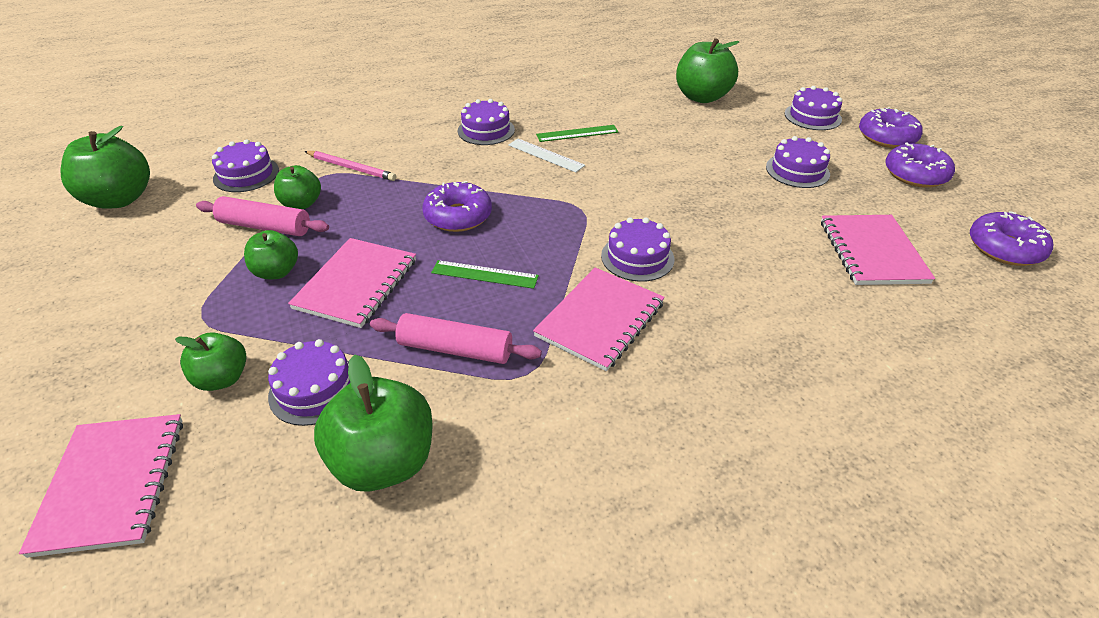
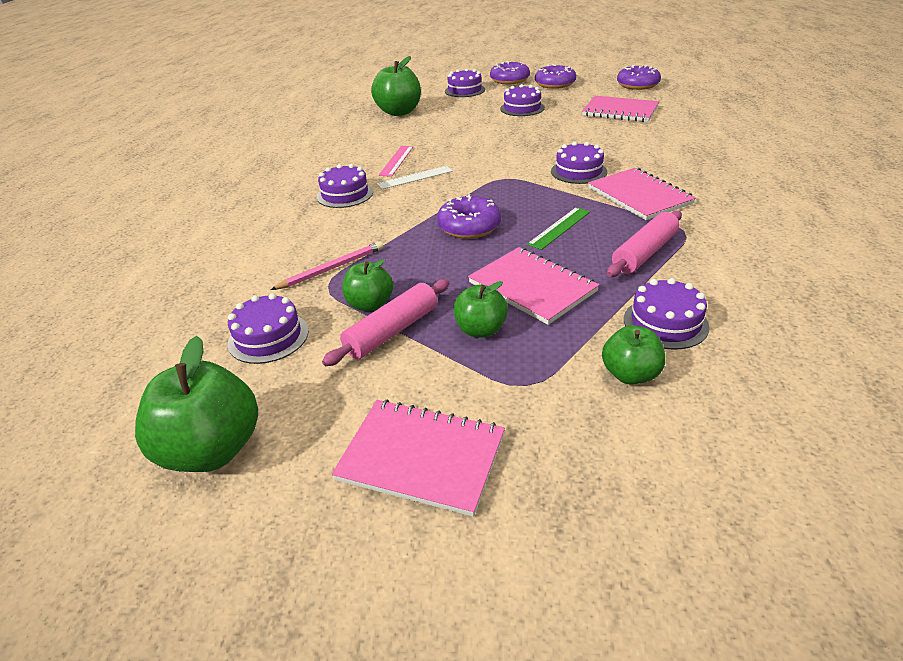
camera: 60 degrees left, 5 degrees down
pink notebook [19,414,183,558] -> pink notebook moved to [332,399,505,517]
green apple [314,354,433,492] -> none
green ruler [536,125,618,142] -> pink ruler [379,146,414,177]

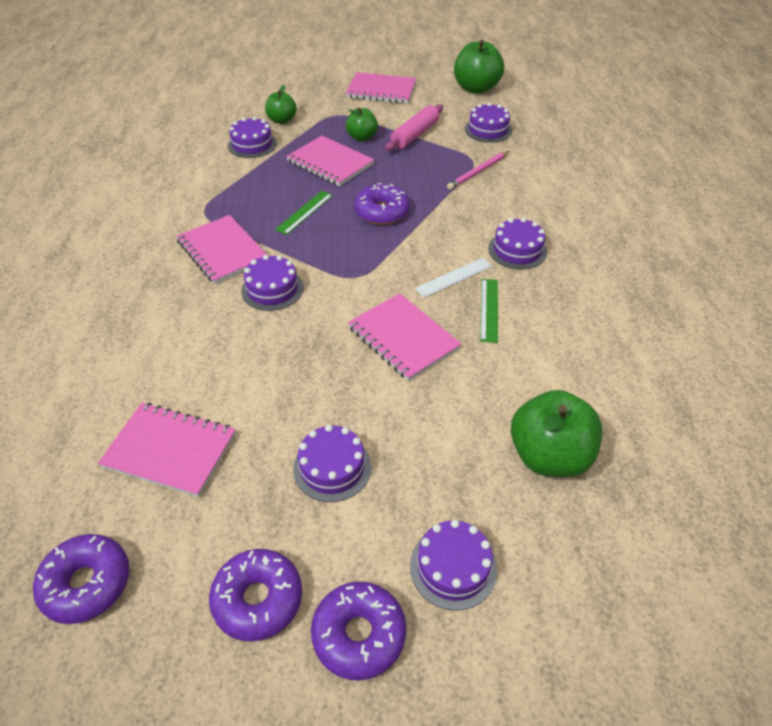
camera: 170 degrees right, 10 degrees up
green apple [343,259,393,311] -> none
pink ruler [379,146,414,177] -> green ruler [480,279,498,343]
pink rolling pin [607,210,682,277] -> none
none -> pink notebook [348,293,461,381]

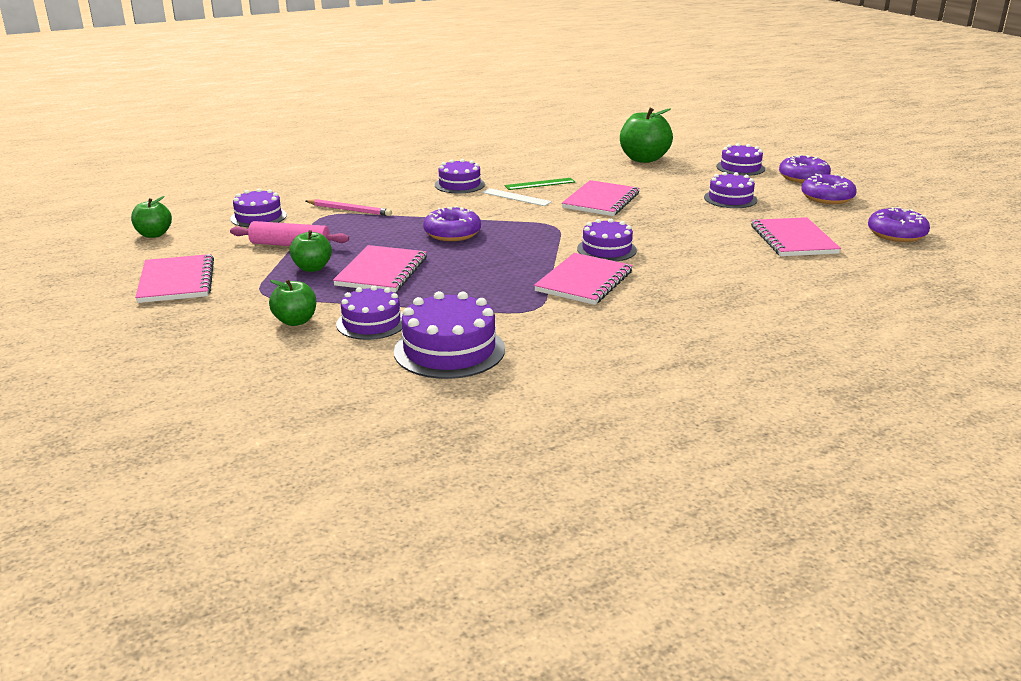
camera: 115 degrees left, 20 degrees down
green ruler [275,191,333,235] -> none
green apple [454,40,504,94] -> green apple [131,196,172,238], size x0.59
none -> purple cake [394,291,505,379]

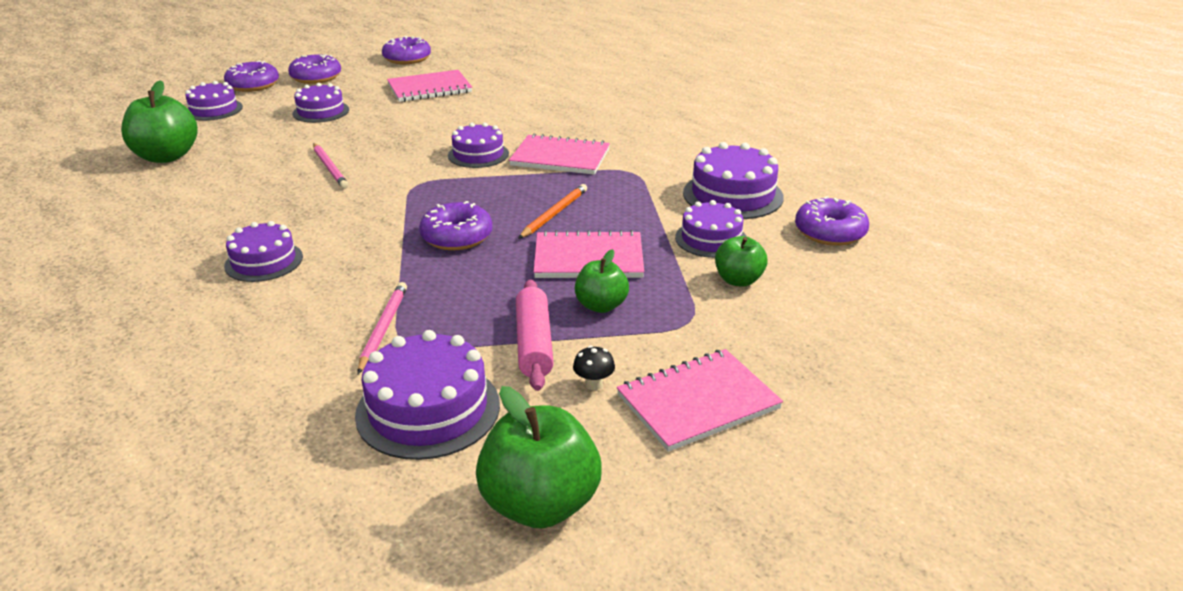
camera: 105 degrees left, 5 degrees up
green apple [131,196,172,238] -> green apple [476,386,602,528], size x1.69
purple cake [230,188,287,227] -> purple cake [355,330,500,460], size x1.50
white ruler [482,188,552,206] -> none
green ruler [505,178,575,190] -> none
pink notebook [562,180,639,216] -> pink pencil [313,143,349,189]
none -> orange pencil [518,184,587,239]
none -> black mushroom [573,346,615,390]
none -> purple donut [795,196,869,246]

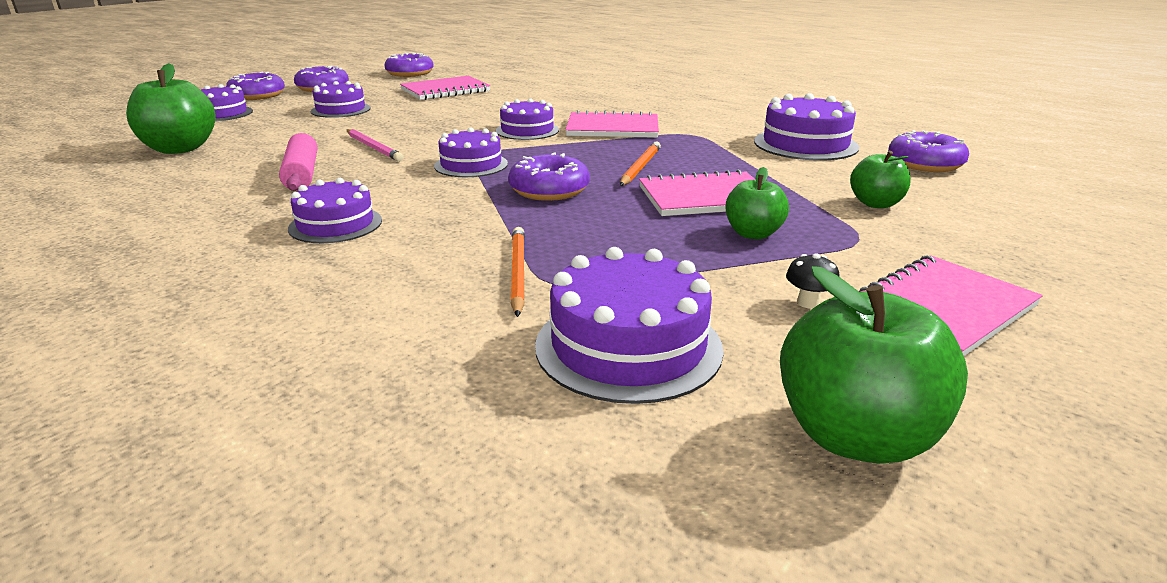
camera: 10 degrees left, 5 degrees down
pink pencil [358,282,407,374] -> orange pencil [511,227,525,317]
pink rolling pin [516,279,554,391] -> pink rolling pin moved to [279,133,317,191]
purple cake [675,200,747,258] -> purple cake moved to [434,127,508,177]

